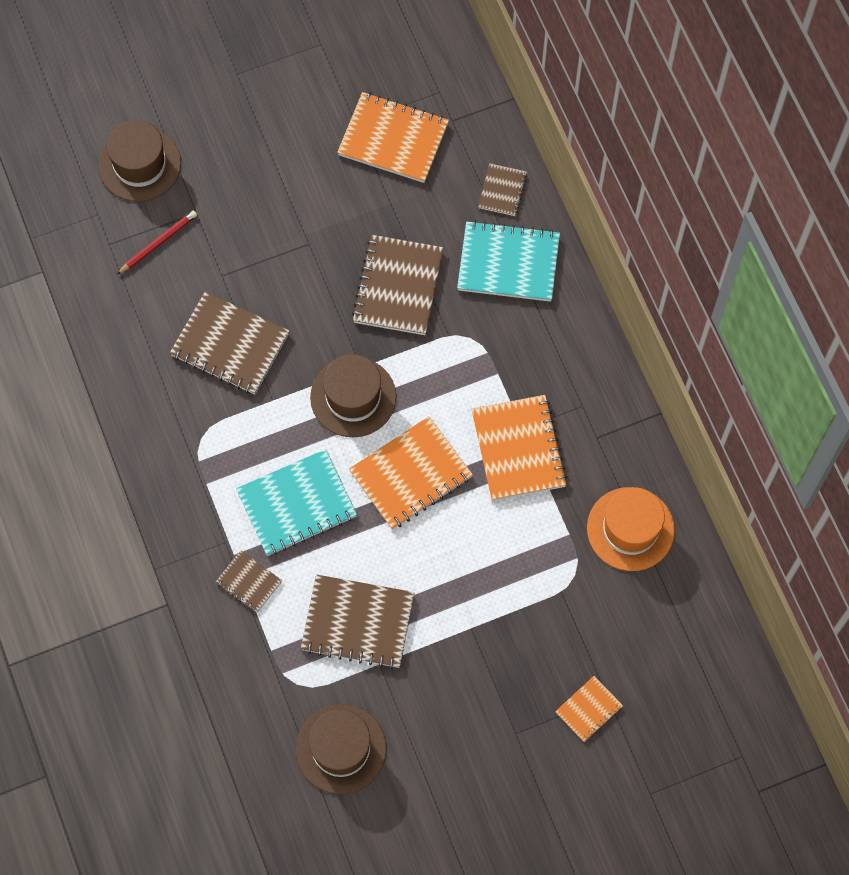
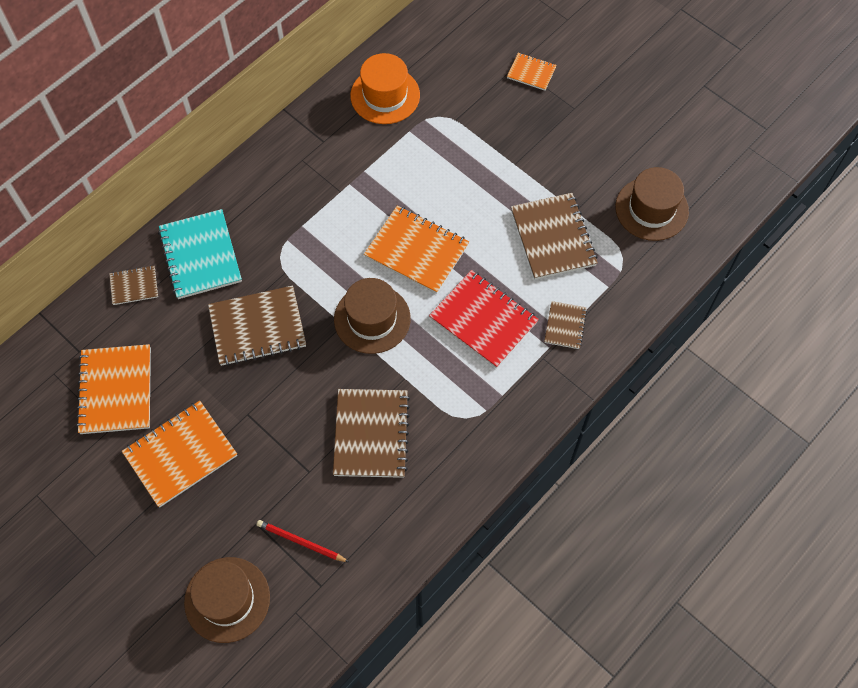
camera: 115 degrees left, 5 degrees down
turquoise notebook [236,449,357,556] -> red notebook [429,270,539,368]
orange notebook [472,395,567,501] -> orange notebook moved to [122,401,237,507]

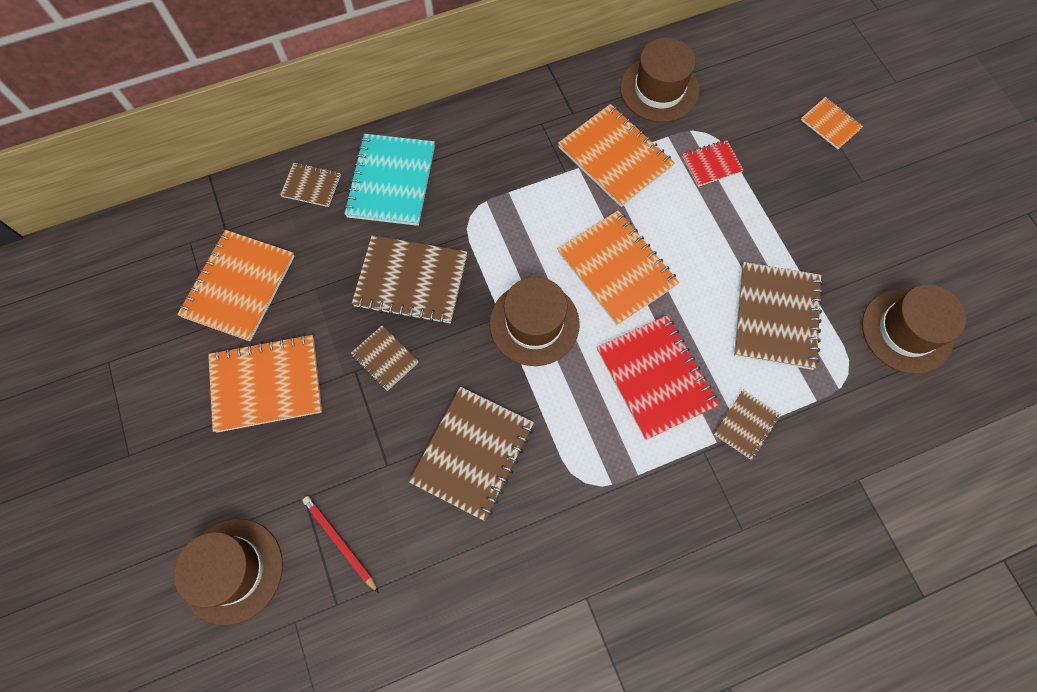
camera: 25 degrees right, 5 degrees up
orange hat [350,53,420,124] -> brown hat [620,37,700,122]
none -> brown notebook [350,326,419,391]
none -> orange notebook [558,104,675,207]
none -> red notebook [682,140,744,187]

